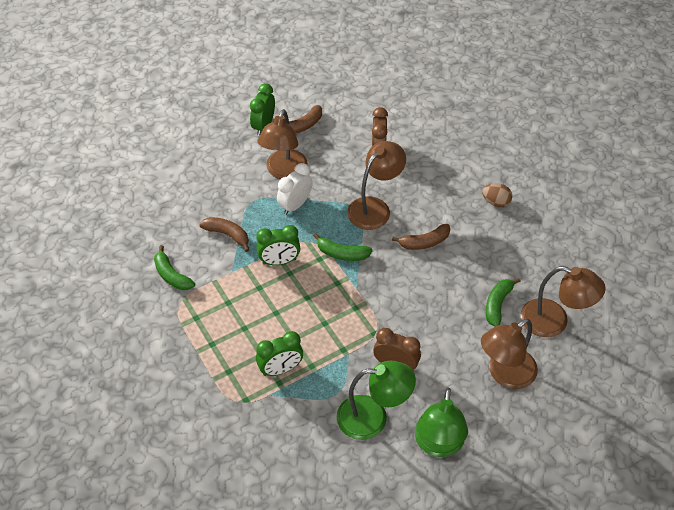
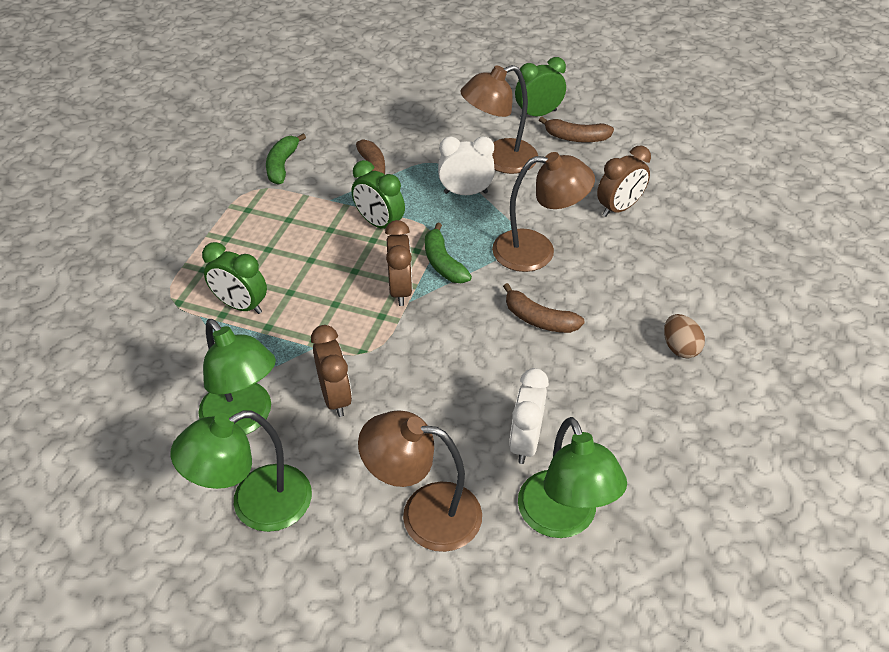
camera: 50 degrees right, 5 degrees down
green banana [486,278,521,326] -> white clock [509,368,549,464]
brown lamp [521,266,606,337] -> green lamp [518,417,627,538]
none -> brown clock [385,220,412,306]

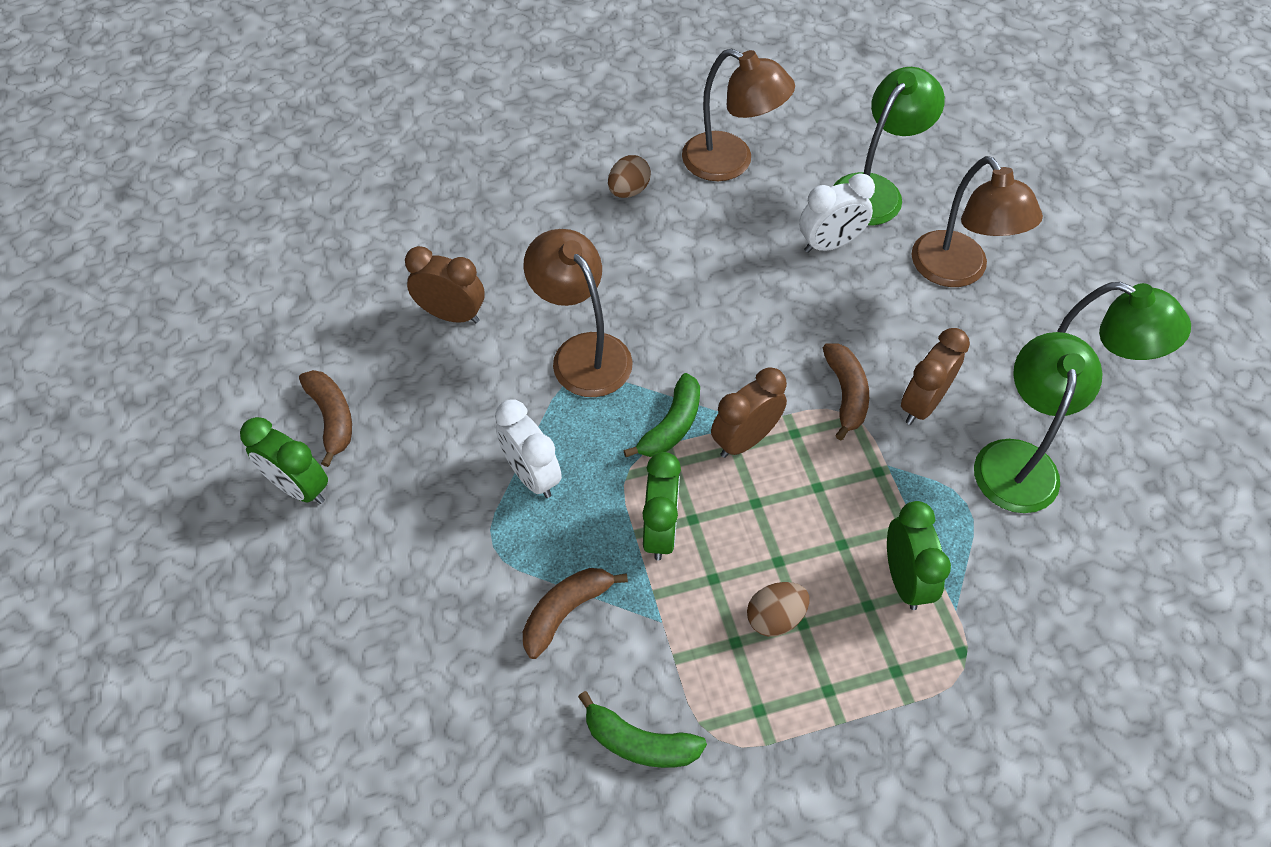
camera: 125 degrees left, 10 degrees up
green banana [266,133,306,184] -> green banana turned 45 degrees clockwise [578,691,707,768]
brown lamp [460,65,538,174] -> brown lamp moved to [682,48,795,181]
brown banana [503,283,585,333] -> brown banana moved to [823,343,869,441]
none -> brown egg [747,582,810,637]

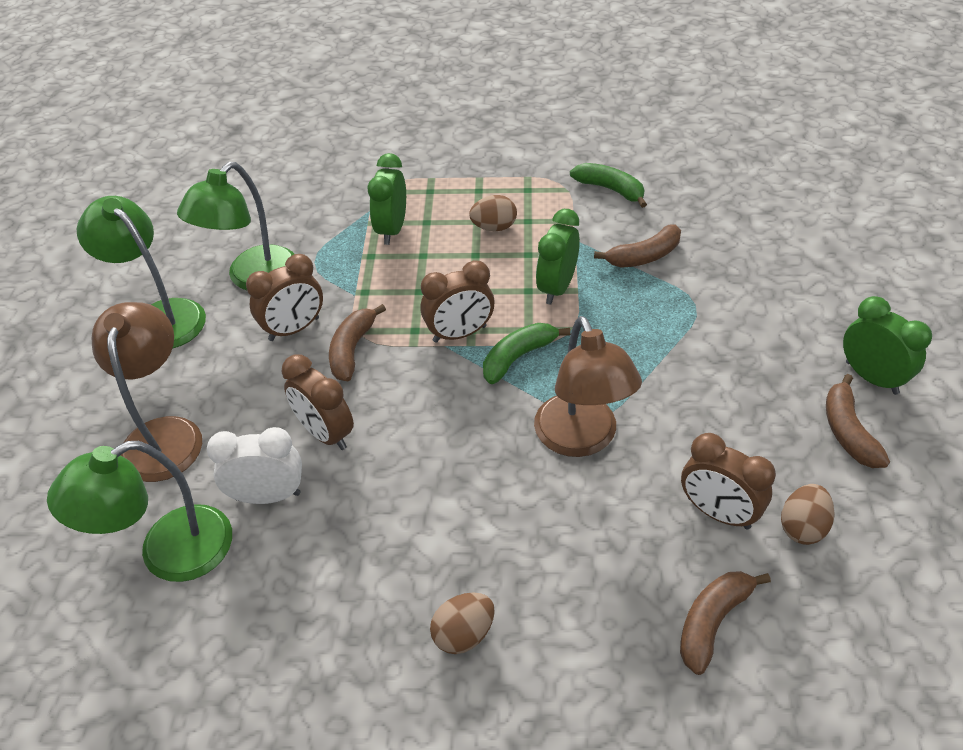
camera: 160 degrees left, 10 degrees down
white clock [495,400,562,498] -> none
brown lamp [682,48,795,181] -> none
none -> brown clock [282,354,354,450]
none -> brown banana [680,571,771,675]
none -> brown egg [781,484,835,545]

